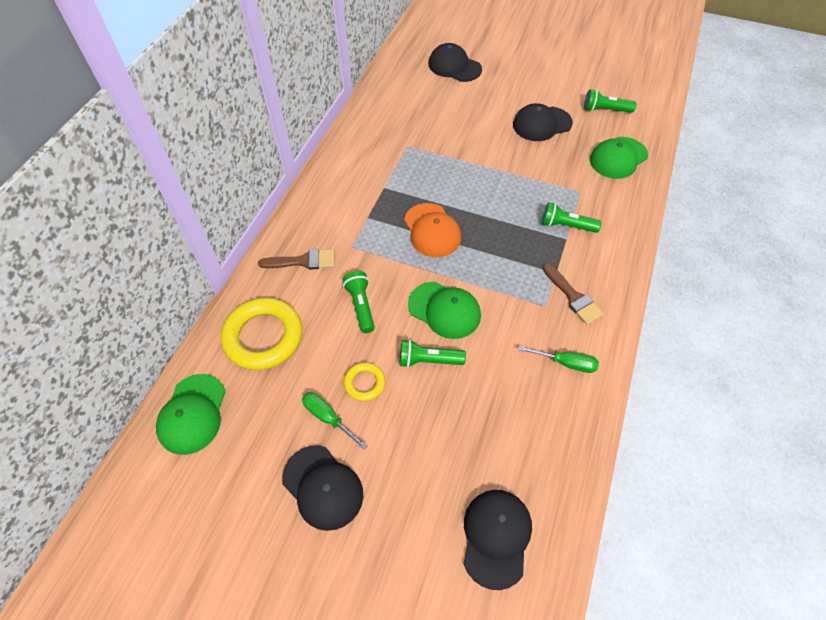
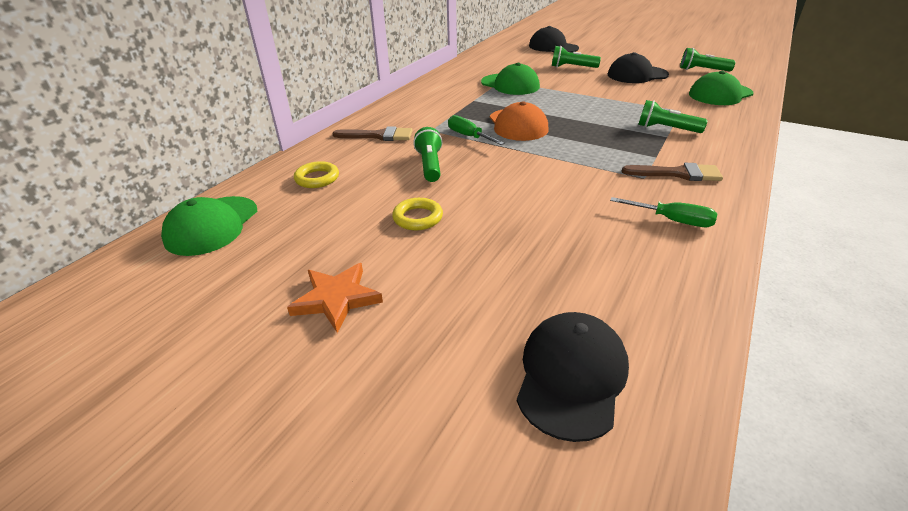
camera: 10 degrees right, 20 degrees down
yellow ring [221,298,302,370] -> yellow ring [294,161,339,188], size x0.50
black cap [282,445,363,531] -> orange star [287,263,383,333]
green screwdriver [302,392,368,450] -> green screwdriver moved to [448,115,505,145]
green flashlight [400,339,466,368] -> green flashlight moved to [552,46,601,68]
green cap [408,282,481,339] -> green cap moved to [481,63,540,95]
brown brush [542,263,604,325] -> brown brush turned 60 degrees counterclockwise [622,163,723,181]

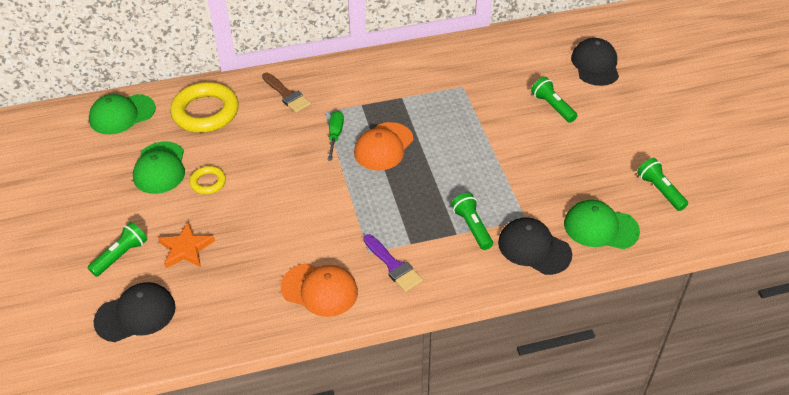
camera: 45 degrees right, 10 degrees up
orange star [287,263,383,333] -> orange star moved to [158,222,215,268]
yellow ring [294,161,339,188] -> yellow ring [170,82,239,133], size x2.01
green flashlight [413,127,443,182] -> green flashlight moved to [88,222,147,277]
green cap [481,63,540,95] -> green cap moved to [133,141,185,194]
black cap [608,52,669,83] -> black cap moved to [498,217,572,275]
green screwdriver [610,197,717,227] -> orange cap [281,263,358,317]
brown brush [622,163,723,181] -> purple brush [363,234,423,292]

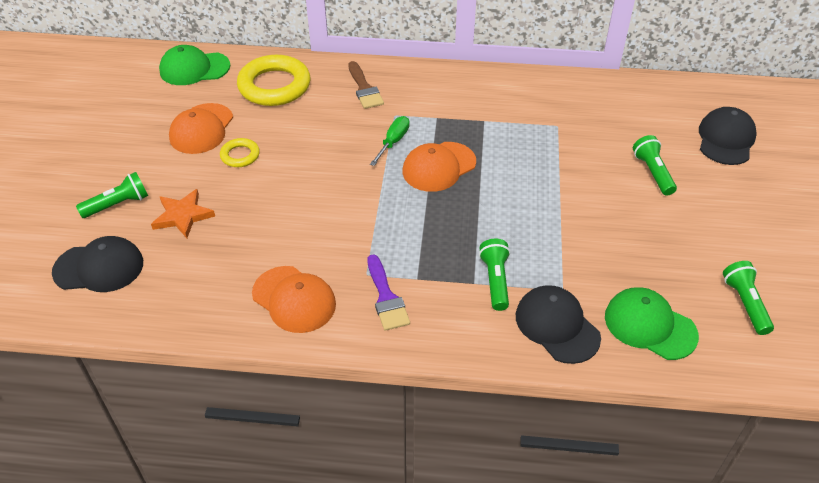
camera: 20 degrees right, 0 degrees up
green cap [133,141,185,194] -> orange cap [169,103,233,154]

